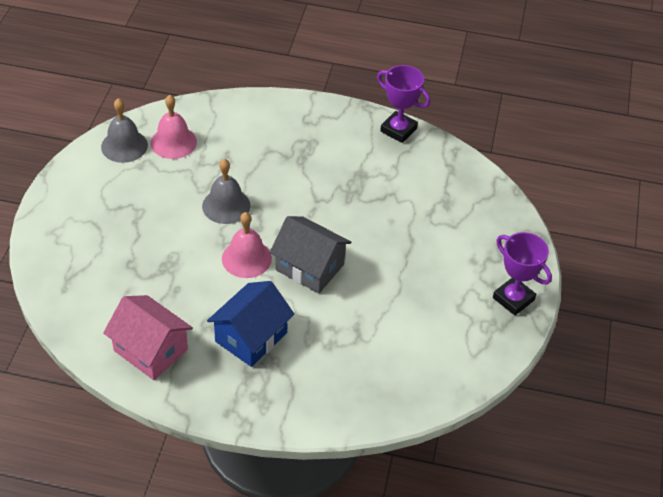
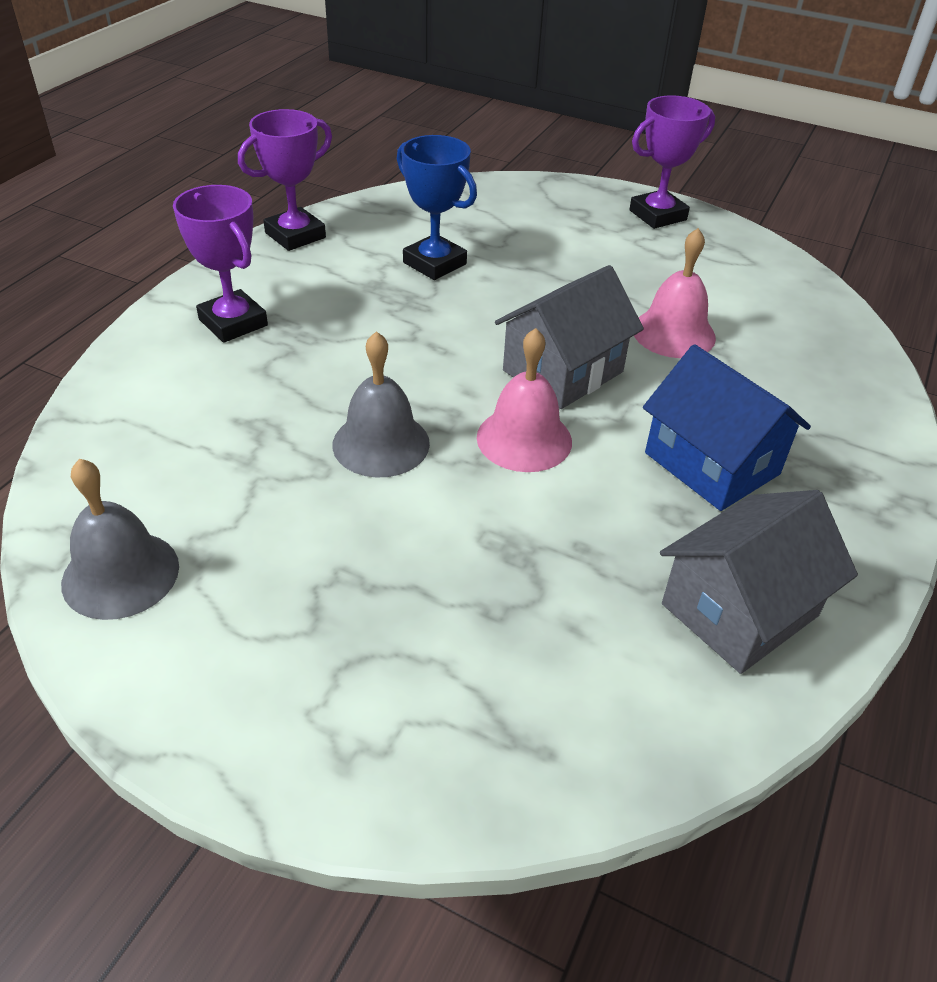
camera: 75 degrees left, 5 degrees down
pink house [103,295,193,380] -> grey house [660,490,858,674]
pink bell [151,95,197,159] -> pink bell moved to [634,228,716,358]
none -> purple trophy [173,185,268,343]
none -> blue trophy [397,135,477,280]

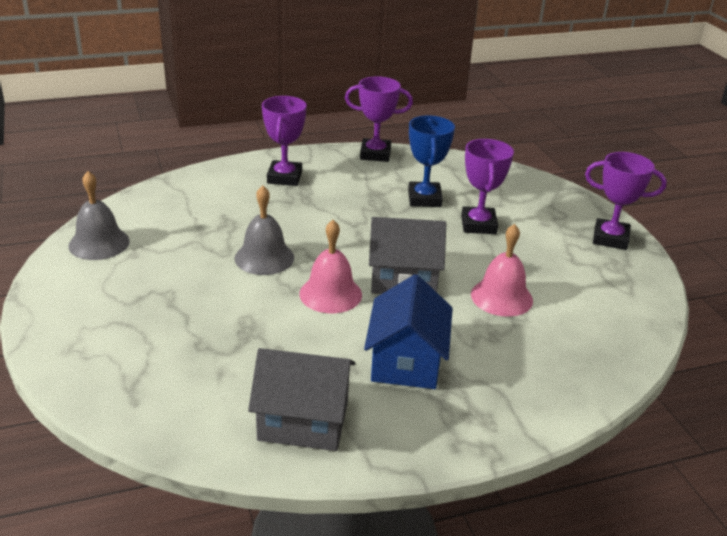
camera: 45 degrees right, 10 degrees down
none -> purple trophy [461,139,514,234]

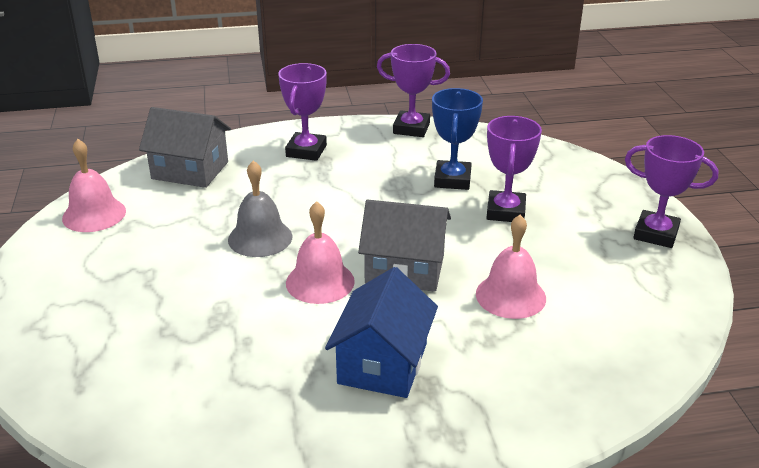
camera: 10 degrees right, 0 degrees up
grey bell [68,171,130,260] -> pink bell [62,139,126,232]
grey house [248,348,355,451] -> grey house moved to [139,107,231,188]

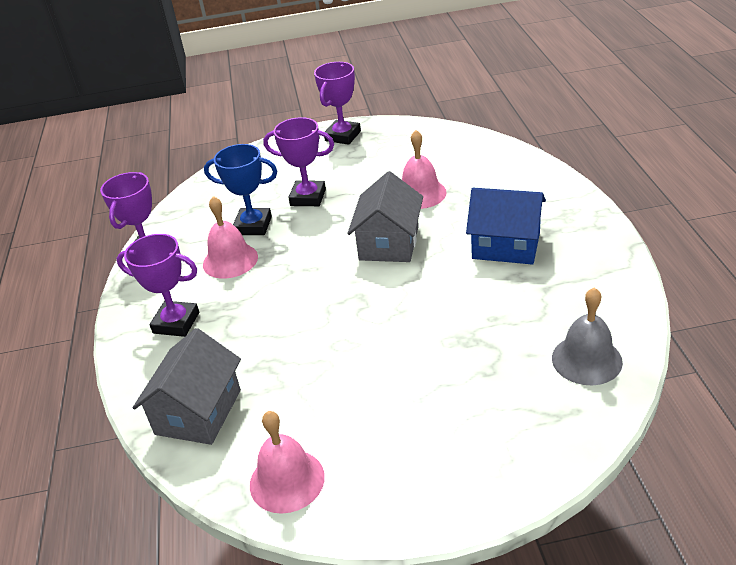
camera: 85 degrees left, 5 degrees up
grey bell [228,160,292,257] -> grey bell moved to [552,287,623,385]
pink bell [286,201,355,304] -> pink bell moved to [203,196,258,279]

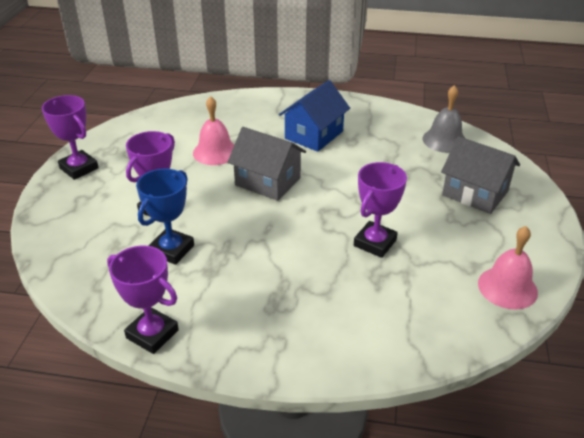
camera: 75 degrees left, 0 degrees up
purple trophy [117,234,199,337] -> purple trophy moved to [354,162,407,258]
grey house [133,328,241,445] -> grey house moved to [441,136,520,214]
pink bell [203,196,258,279] -> none

